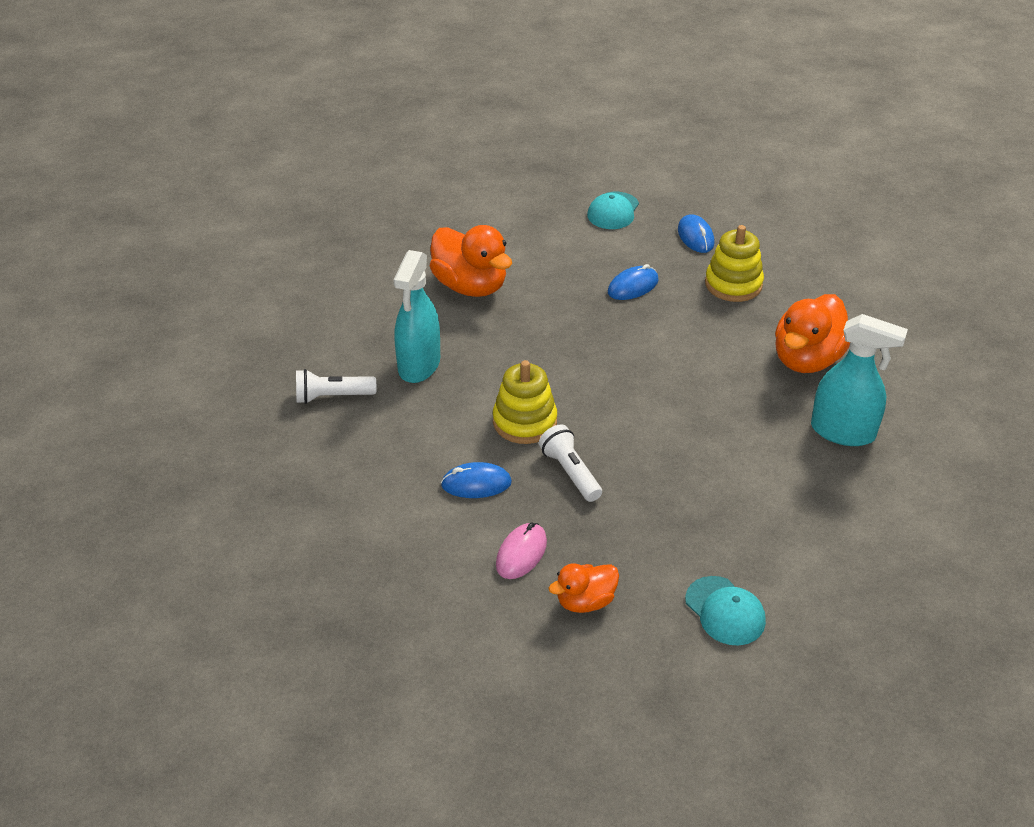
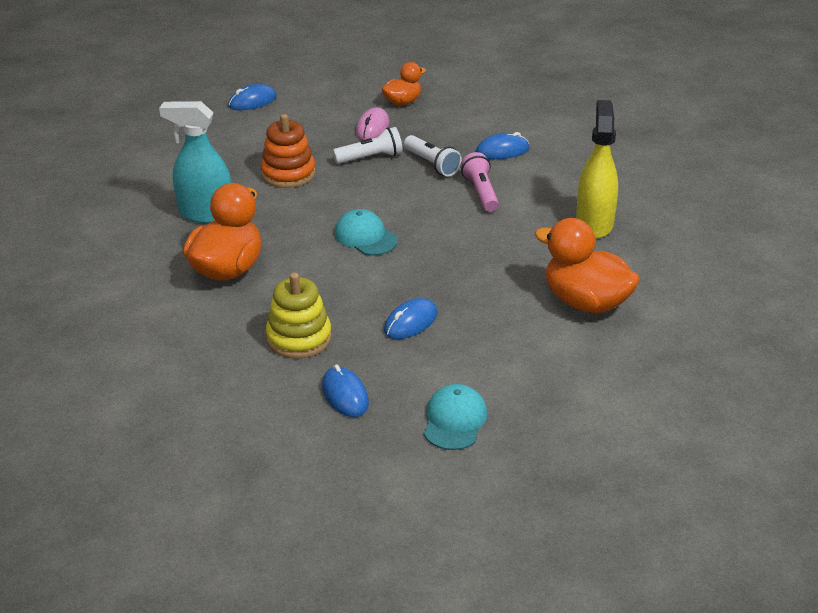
camera: 170 degrees right, 5 degrees down
white flashlight [296,369,376,404] -> white flashlight moved to [333,127,403,164]
turquoise spray bottle [394,250,440,383] -> yellow spray bottle [576,100,618,239]
yellow stacking toy [493,360,557,444] -> pink flashlight [460,152,499,212]
pink mouse [496,522,547,579] -> pink mouse moved to [356,107,390,140]
turquoise cap [685,576,766,645] -> turquoise cap moved to [334,209,398,256]
none -> blue mouse [228,84,277,110]
none -> orange stacking toy [261,114,316,188]

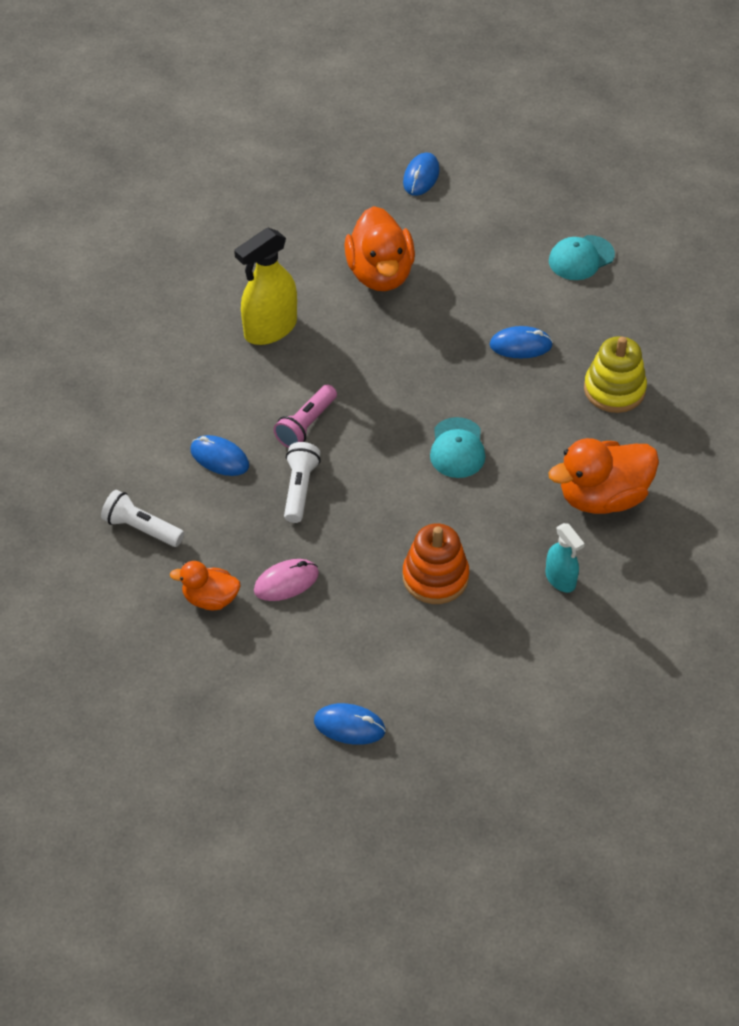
camera: 135 degrees left, 15 degrees up
turquoise spray bottle [159,101,232,224] -> turquoise spray bottle [545,523,585,593], size x0.58
blue mouse [322,365,369,417] -> blue mouse moved to [403,153,440,196]
white flashlight [333,127,403,164] -> white flashlight moved to [101,490,184,547]

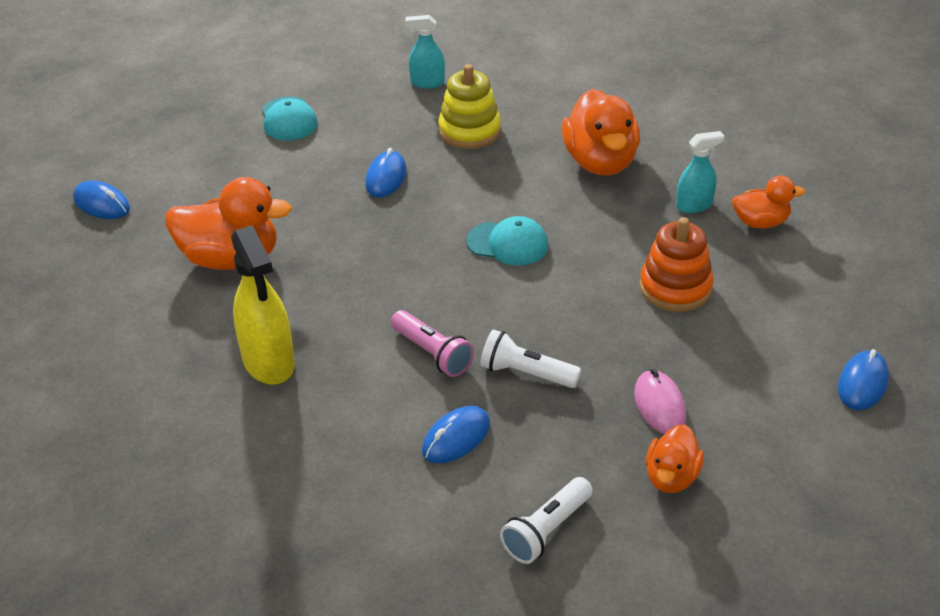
camera: 75 degrees left, 10 degrees down
none -> turquoise spray bottle [405,15,445,89]
none -> orange duck [732,176,805,228]

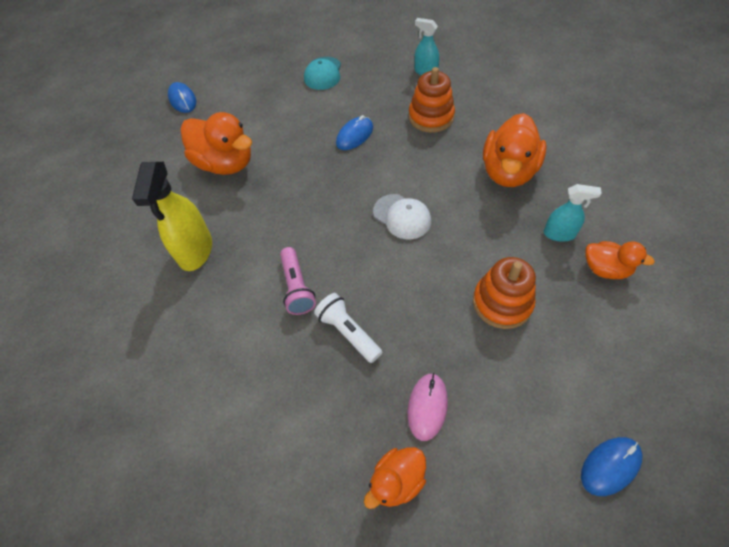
camera: 30 degrees right, 15 degrees up
blue mouse [422,406,490,463] -> none
yellow stacking toy [438,64,501,149] -> orange stacking toy [409,67,455,133]
turquoise cap [467,216,548,266] -> white cap [373,194,431,240]
white flashlight [500,477,593,564] -> none

